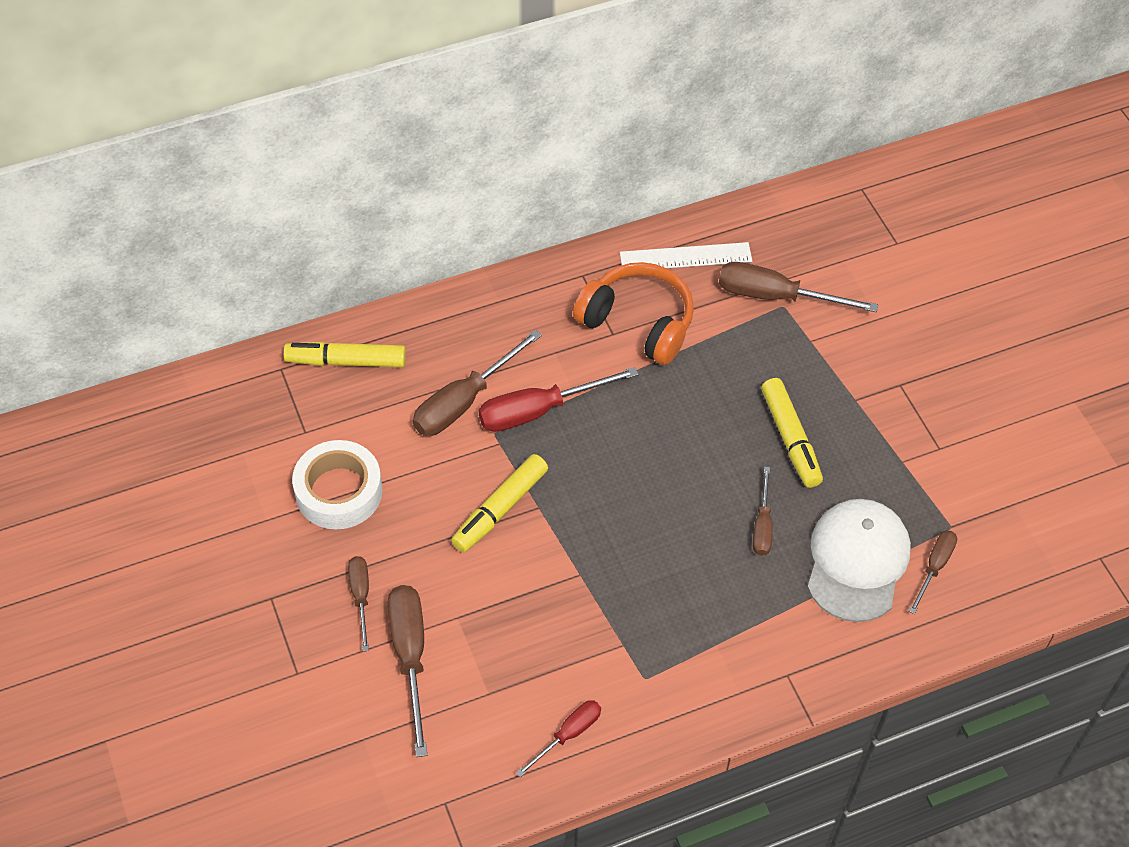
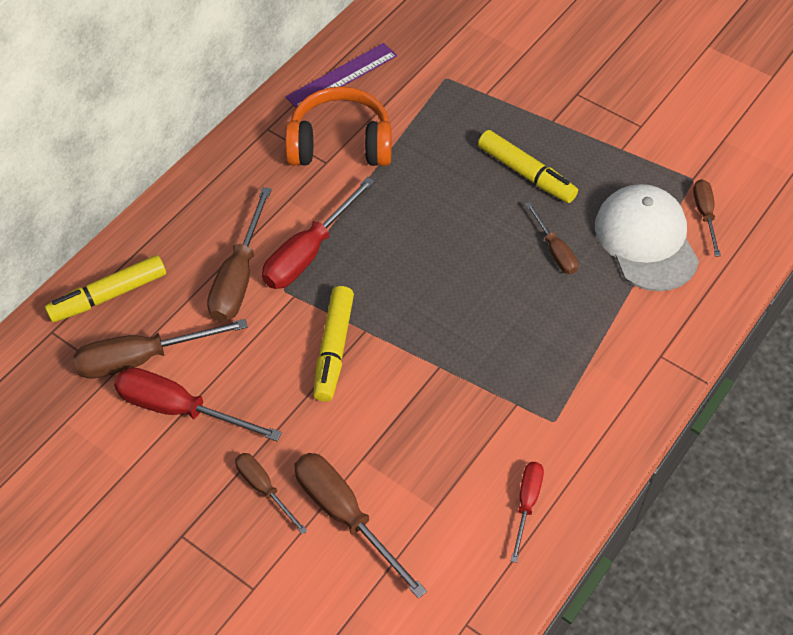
camera: 30 degrees left, 0 degrees up
white tape [292,440,383,530] -> red screwdriver [114,367,282,441]
white ruler [620,242,752,268] -> purple ruler [286,43,397,108]
brown screwdriver [719,262,878,312] -> brown screwdriver moved to [74,319,248,379]

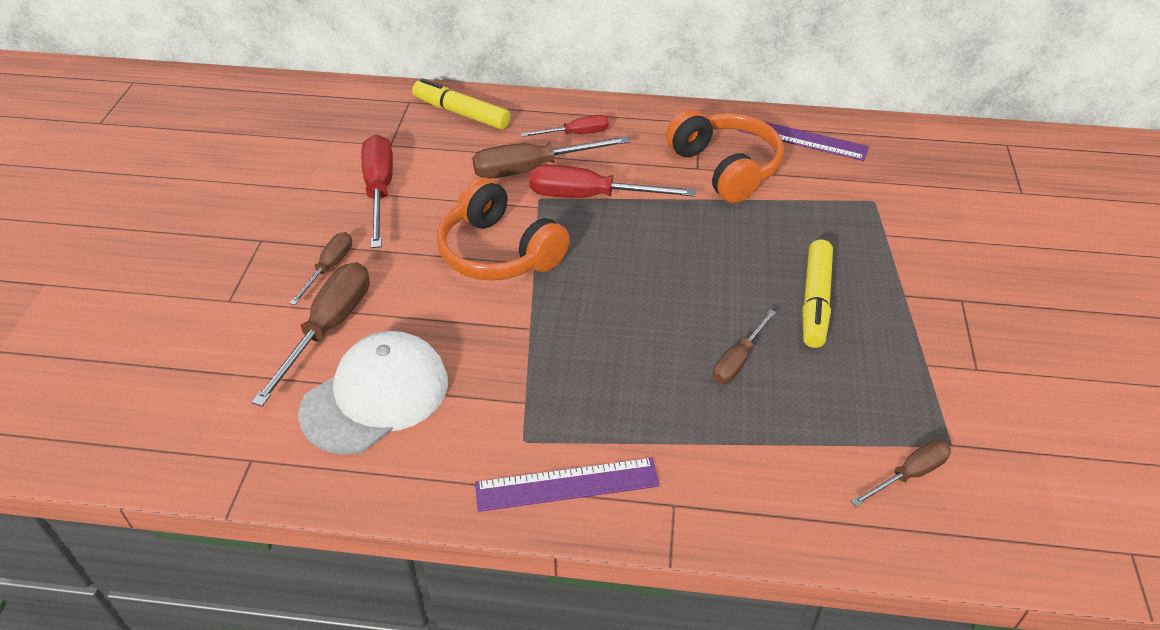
camera: 60 degrees right, 10 degrees down
brown screwdriver [74,319,248,379] -> none
yellow marker [313,286,354,402] -> orange headphones [437,177,570,281]
red screwdriver [511,462,544,563] -> red screwdriver moved to [521,115,609,137]
white cap [595,184,699,291] -> white cap moved to [298,331,448,455]
none -> purple ruler [475,458,660,512]

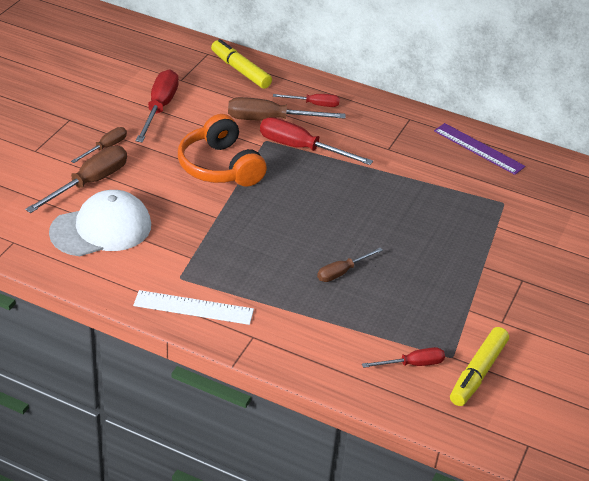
camera: 15 degrees right, 5 degrees down
purple ruler [475,458,660,512] -> white ruler [133,290,254,325]
orange headphones [666,110,784,203] -> none
yellow marker [802,240,833,348] -> yellow marker moved to [450,327,509,406]
brown screwdriver [851,440,951,507] -> red screwdriver [362,347,445,368]

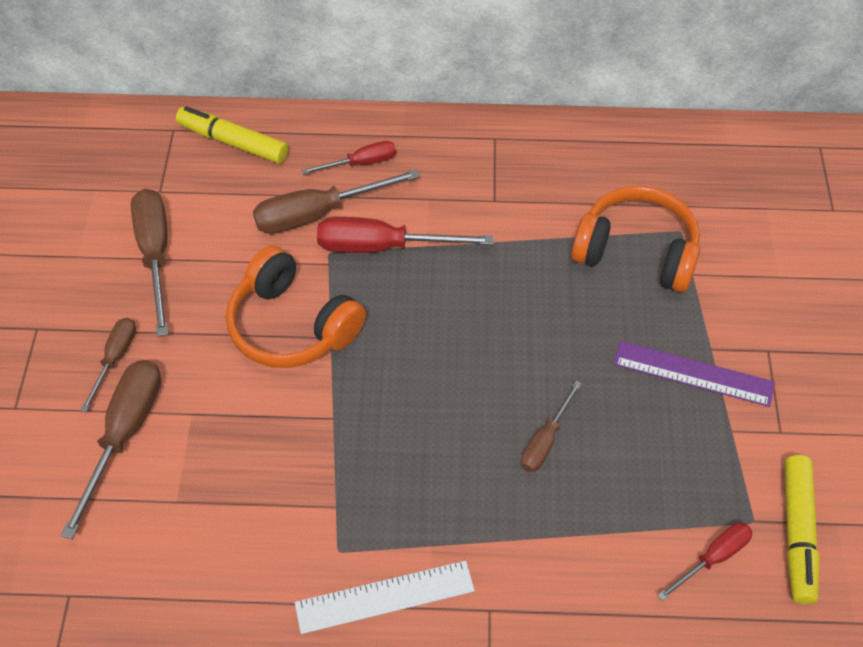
camera: 20 degrees left, 15 degrees up
white cap [49,190,151,256] -> none
red screwdriver [136,69,179,143] -> brown screwdriver [131,189,168,337]
purple ruler [434,123,525,175] -> purple ruler moved to [614,341,775,407]
none -> orange headphones [571,186,700,293]

